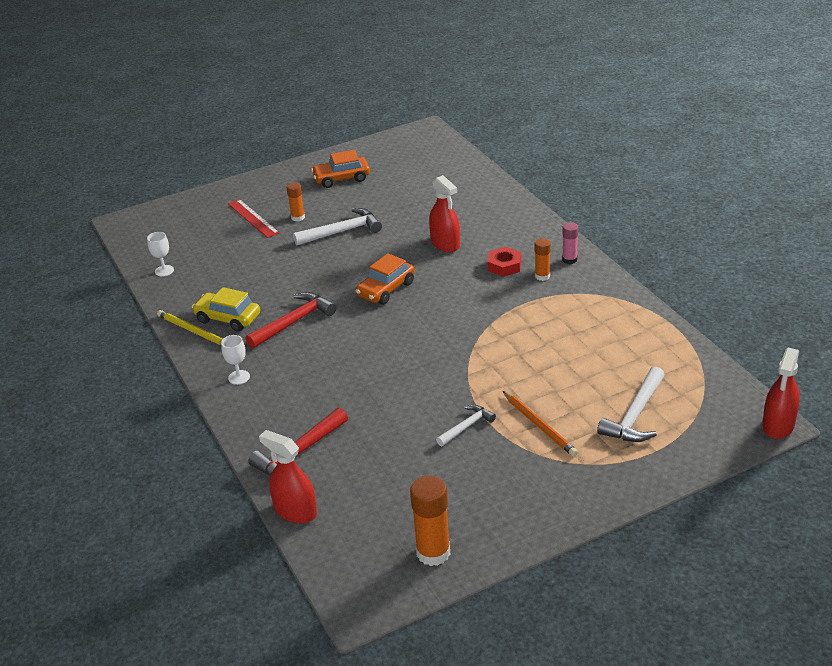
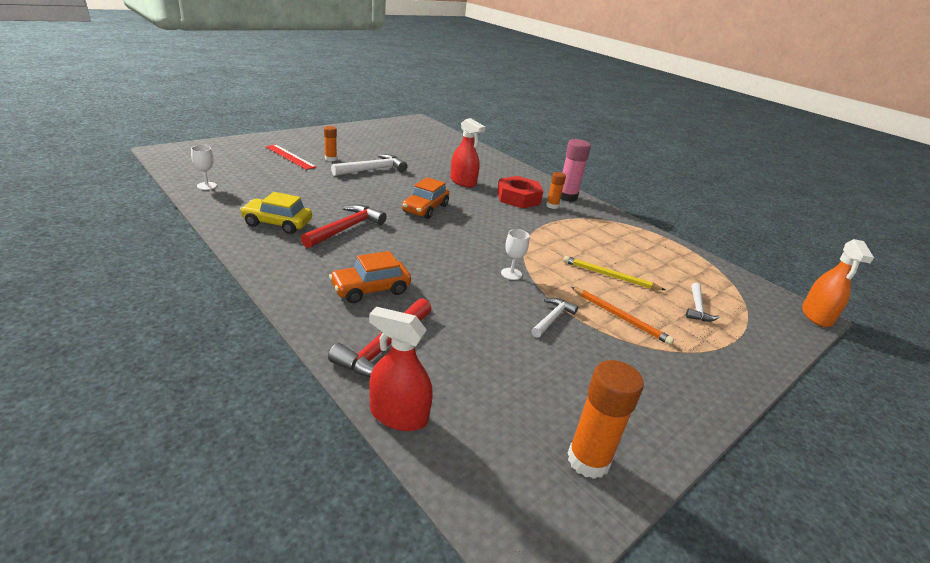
camera: 20 degrees left, 5 degrees down
yellow pencil [157,310,223,345] -> yellow pencil moved to [563,256,665,290]
white goblet [221,335,250,385] -> white goblet moved to [501,229,530,280]
orange car [311,150,370,188] -> orange car moved to [329,251,411,303]
red nut [488,247,521,277] -> red nut [497,176,543,209], size x1.54
pink glue stick [562,222,578,264] -> pink glue stick [560,139,591,202], size x1.73
white hammer [597,366,665,442] -> white hammer [686,283,720,322], size x0.61
red spray bottle [762,348,800,439] -> orange spray bottle [802,239,874,327]

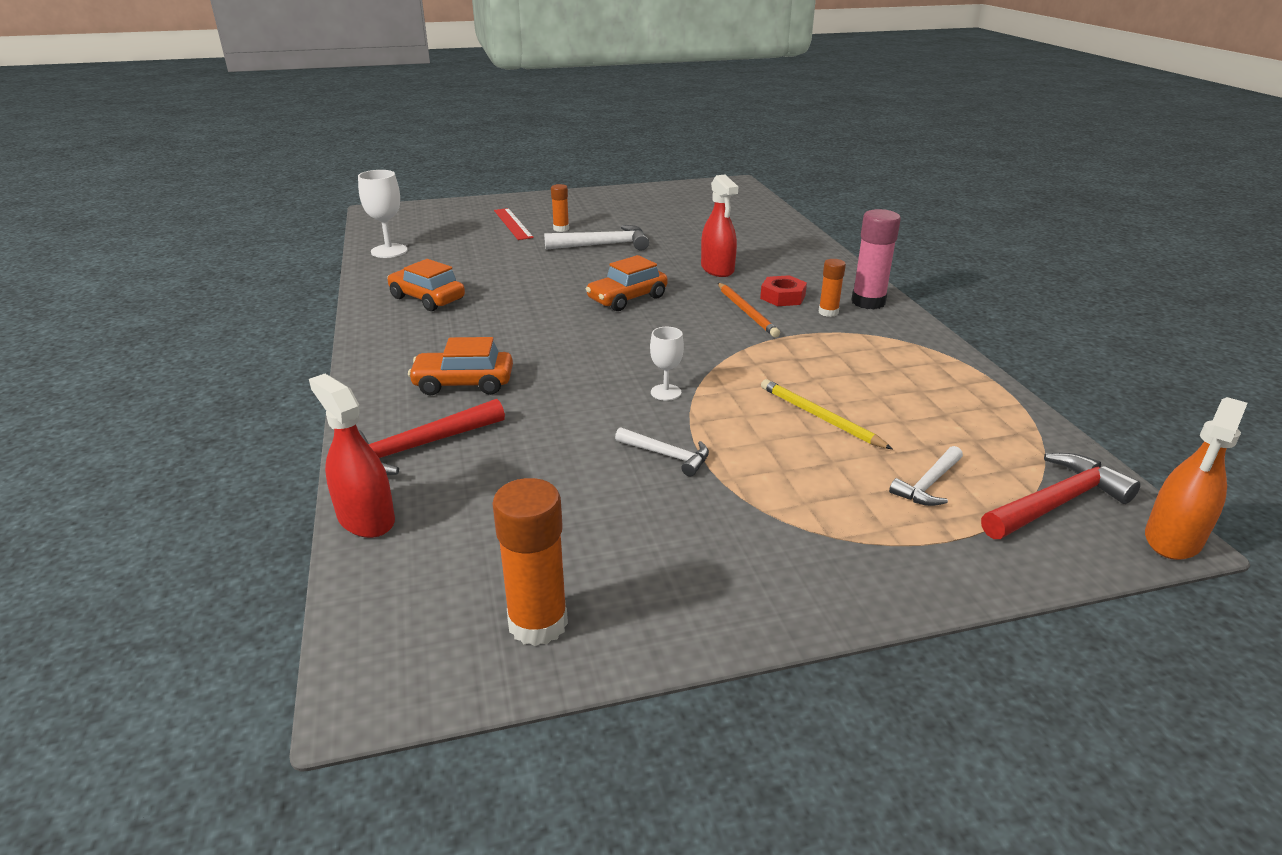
camera: 30 degrees right, 0 degrees up
white goblet [191,145,217,190] -> white goblet [358,170,408,258], size x1.61
yellow car [240,192,312,234] -> orange car [387,259,465,311]
red hammer [301,204,387,248] -> red hammer moved to [981,453,1141,539]
red nut [497,176,543,209] -> red nut [760,275,807,306], size x0.65
white hammer [531,298,578,337] -> white hammer turned 60 degrees clockwise [615,427,709,476]
orange pencil [571,287,674,345] -> orange pencil moved to [718,283,780,337]

